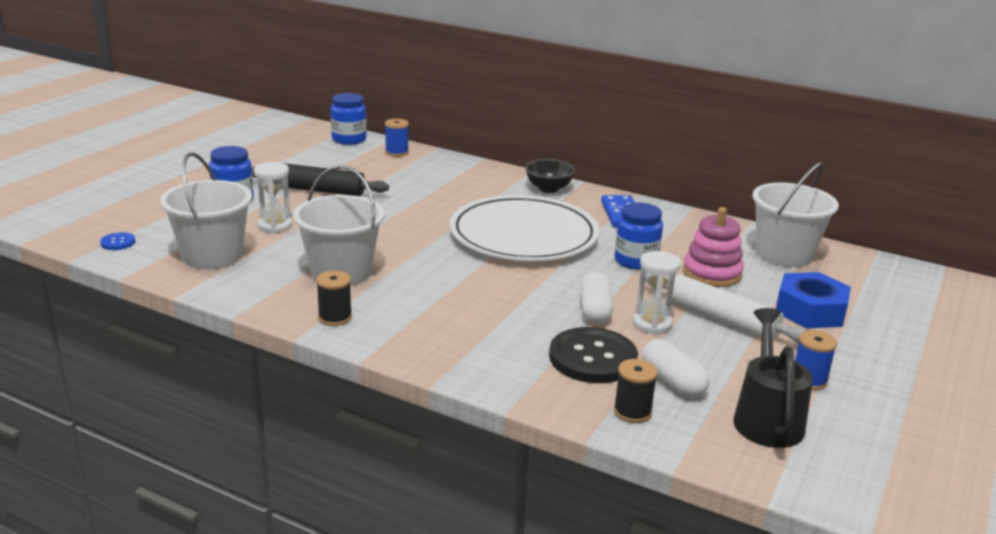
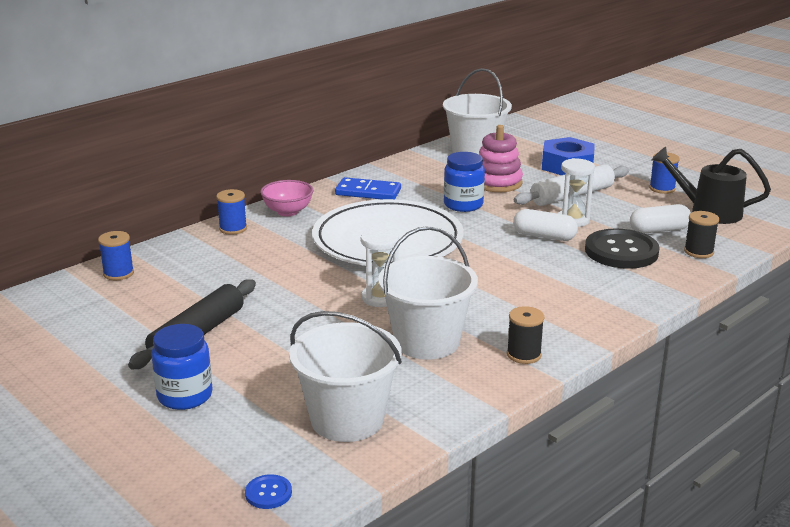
camera: 70 degrees left, 0 degrees up
white hourglass [254,162,292,233] -> white hourglass moved to [361,228,399,307]
blue jar [331,93,367,145] -> none
black bowl [525,159,575,193] -> pink bowl [260,180,313,216]
none -> blue spool [216,189,247,235]

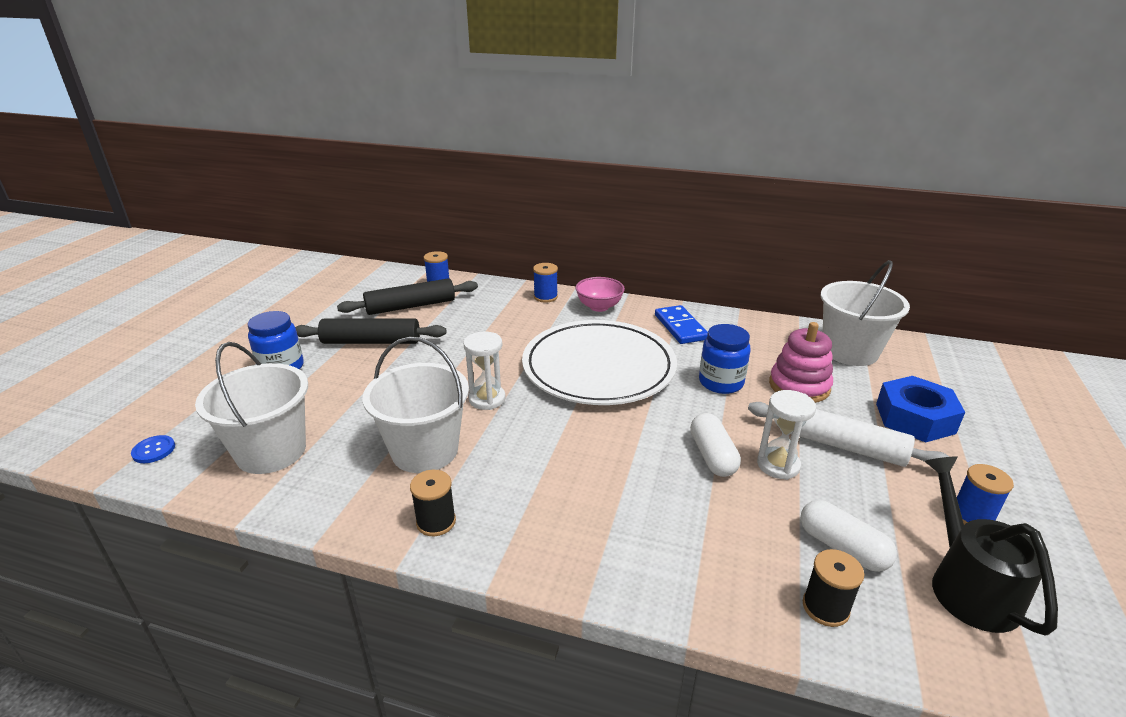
camera: 60 degrees right, 5 degrees up
black button [585,229,660,269] -> none
none -> black rolling pin [337,278,478,315]

